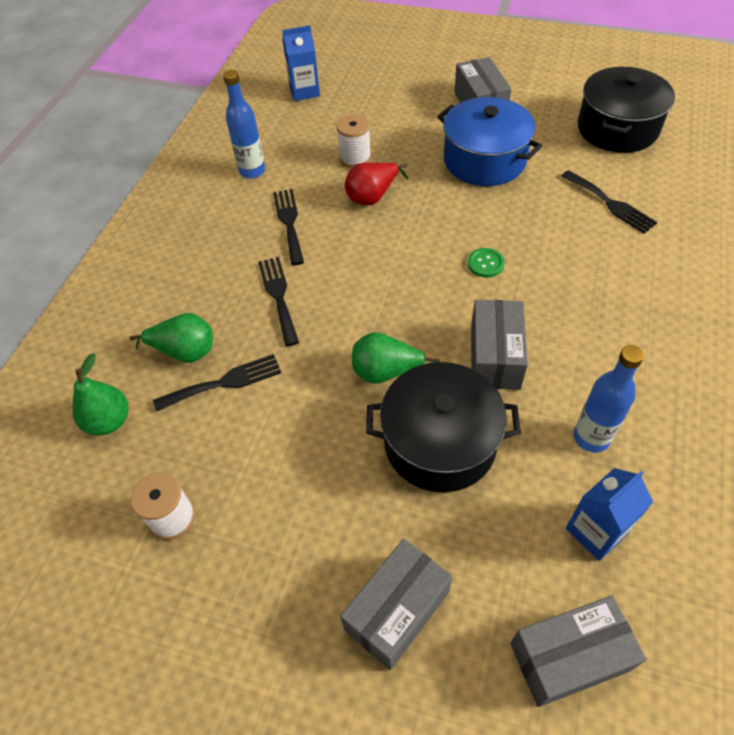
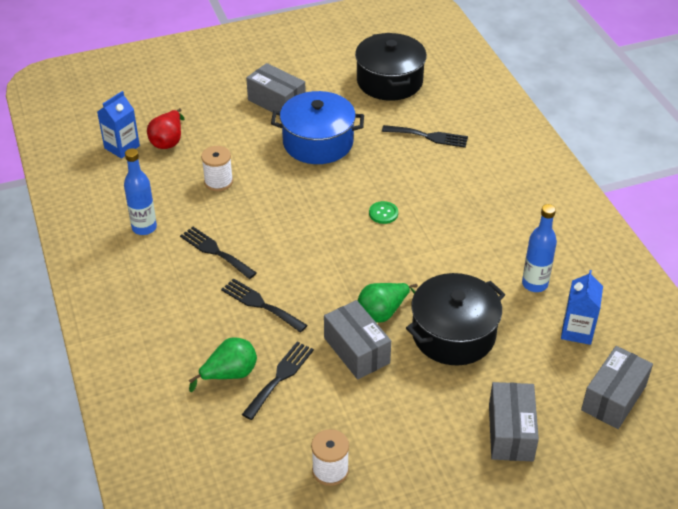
camera: 40 degrees left, 10 degrees down
green pear [72,353,128,435] -> none
red pear [345,162,408,205] -> red pear moved to [147,108,184,149]
grey box [471,300,528,390] -> grey box moved to [324,300,391,379]

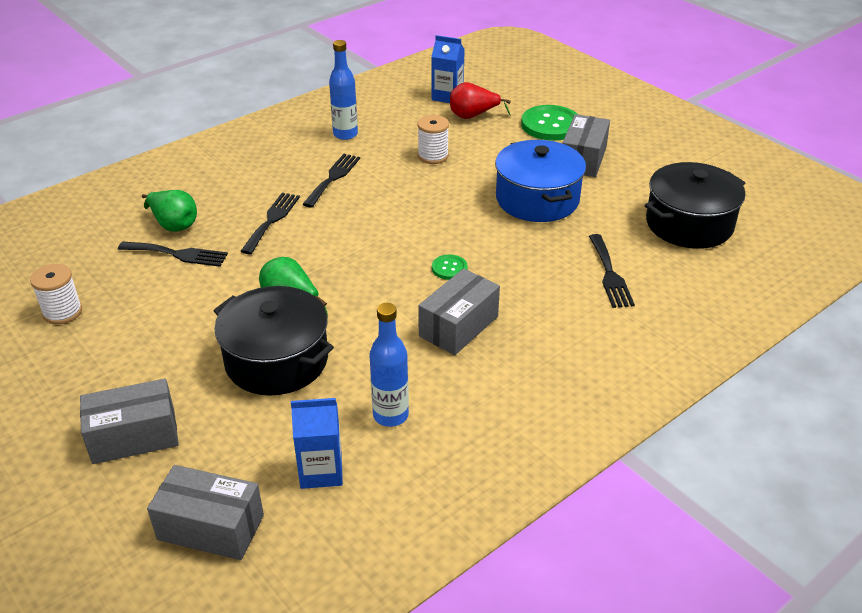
camera: 70 degrees right, 5 degrees down
grey box [324,300,391,379] -> grey box moved to [418,268,500,355]
none -> green button [521,105,577,141]

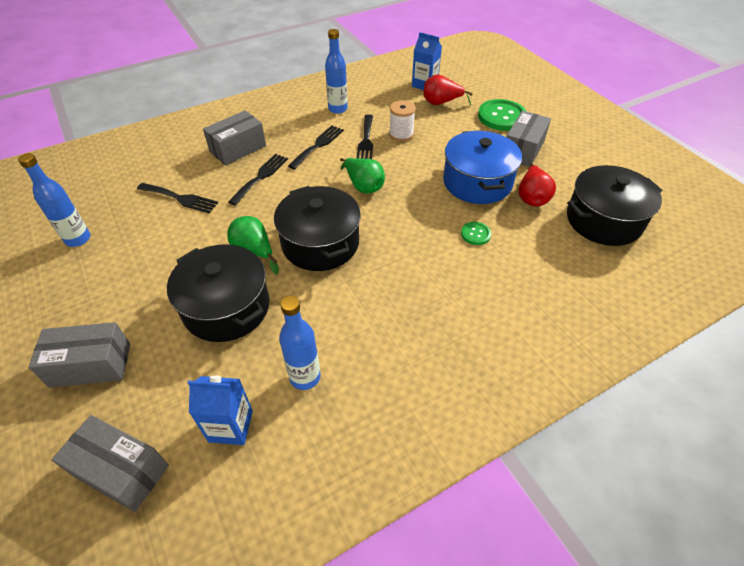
camera: 10 degrees right, 10 degrees up
white spool [30,264,82,324] -> blue bottle [18,153,90,247]
green pear [142,190,197,232] -> green pear moved to [340,158,385,193]
grey box [418,268,500,355] -> grey box moved to [203,110,266,165]
green button [432,255,468,280] -> green button moved to [461,222,491,245]
black fork [589,234,635,308] -> black fork moved to [357,114,373,159]
none -> black pot [274,186,361,271]
none -> red pear [519,164,556,206]

